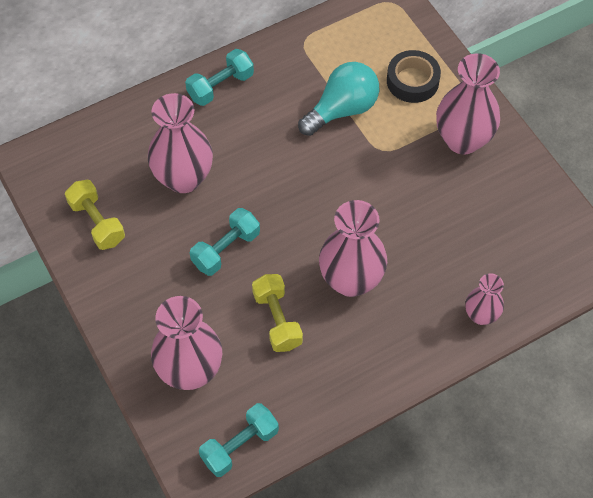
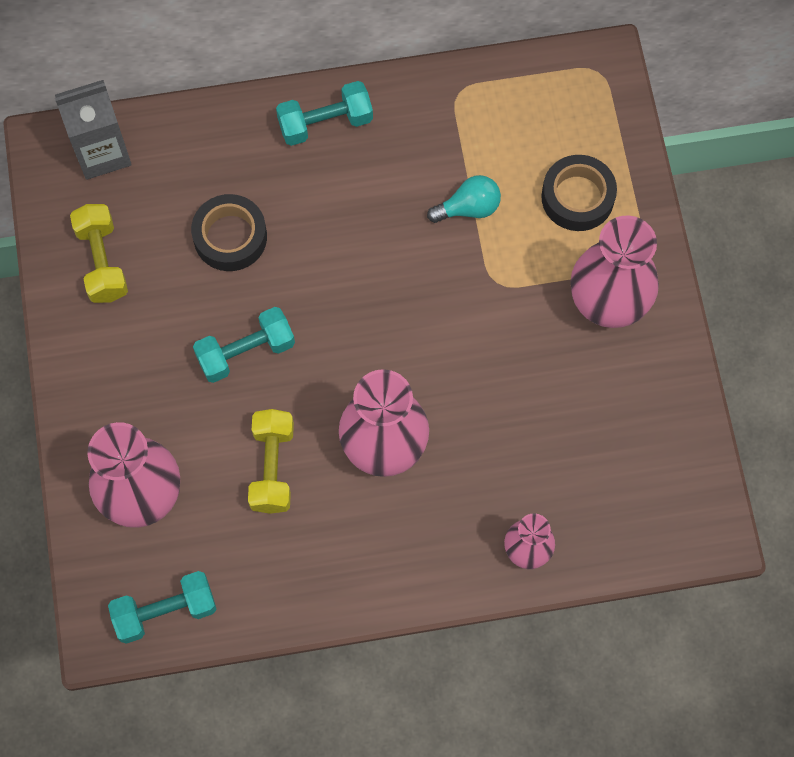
camera: 20 degrees right, 10 degrees up
pink vase [148,93,213,193] -> black tape [191,194,267,271]
turquoise light bulb [298,62,379,136] -> turquoise light bulb [427,175,501,223], size x0.60
none -> grey carton [55,80,132,180]

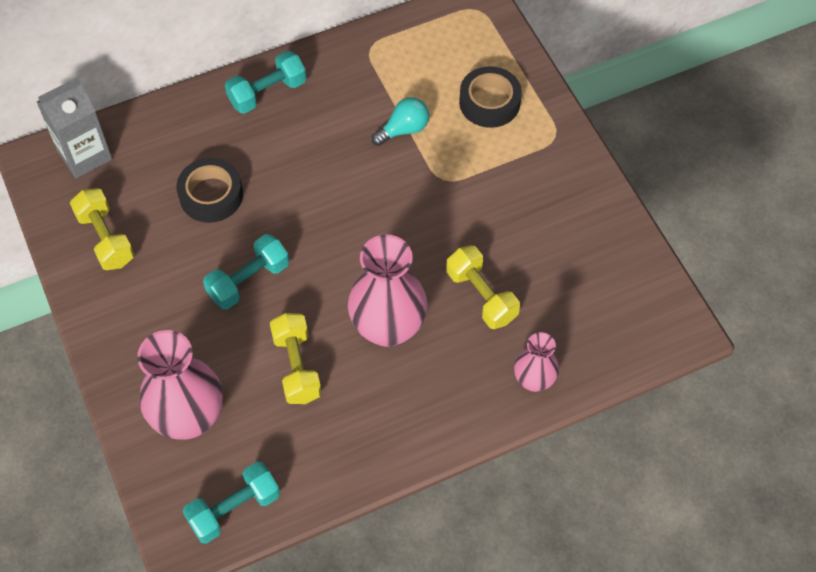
camera: 15 degrees left, 10 degrees down
pink vase [571,215,659,328] -> none
none -> yellow dumbbell [446,245,520,329]

